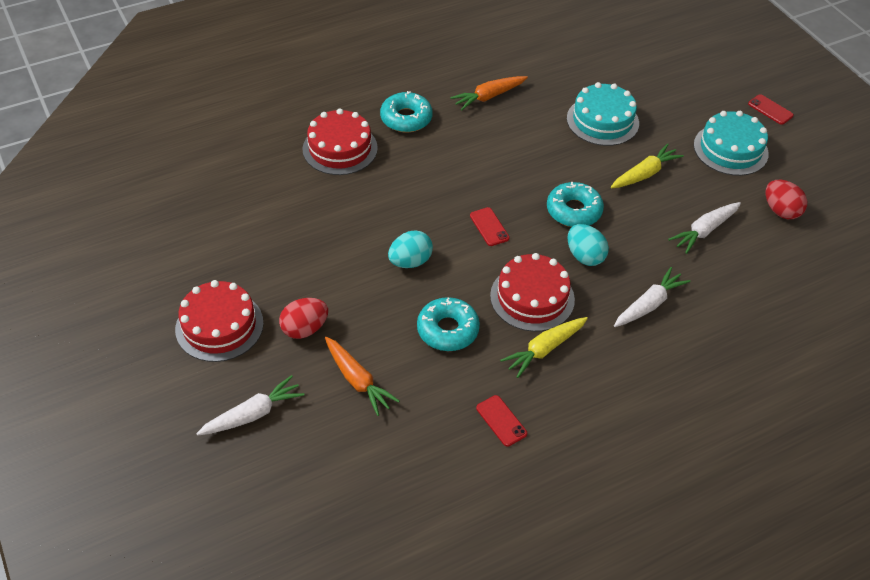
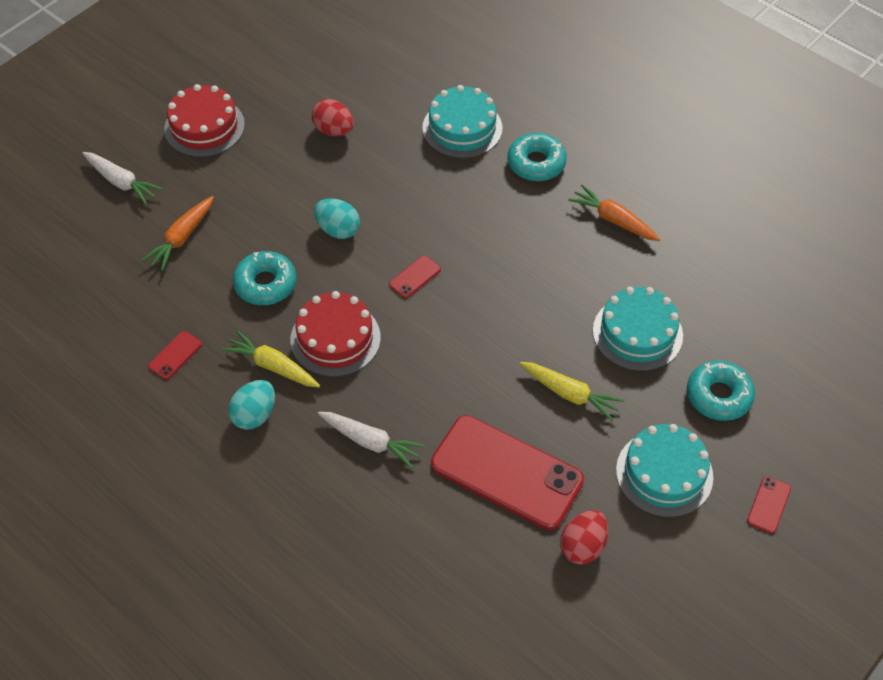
camera: 70 degrees right, 5 degrees up
red egg [279,298,328,339] -> red egg moved to [312,99,354,136]
red cake [302,108,378,175] -> turquoise cake [422,85,502,158]
turquoise donut [547,182,604,227] -> turquoise donut moved to [687,360,755,421]
turquoise egg [568,224,609,266] -> turquoise egg moved to [228,380,275,430]
white carrot [668,202,741,254] -> red phone [431,415,584,530]

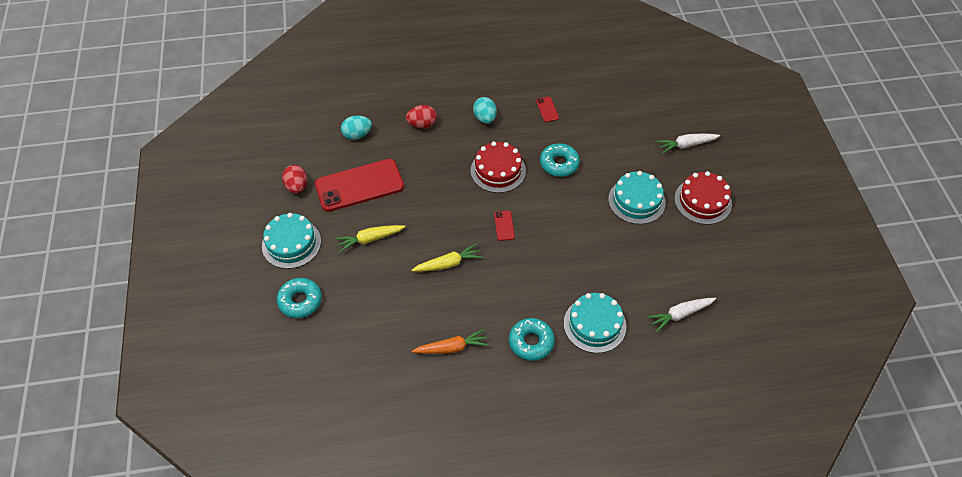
camera: 130 degrees right, 0 degrees up
orange carrot [142,196,214,271] -> none
yellow carrot [221,330,320,387] -> yellow carrot moved to [411,243,483,272]
red egg [312,99,354,136] -> red egg moved to [406,105,437,129]
turquoise egg [314,198,360,239] -> turquoise egg moved to [341,115,372,140]
white carrot [318,412,425,468] -> white carrot moved to [647,298,716,332]
turquoise cake [593,287,683,371] -> turquoise cake moved to [608,171,666,224]
red phone [747,476,791,534] -> none

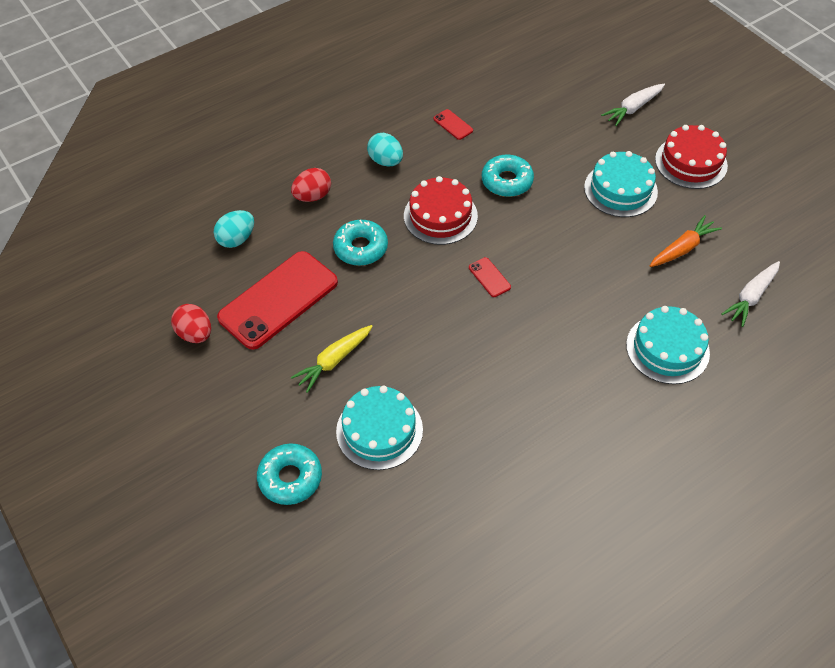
camera: 25 degrees left, 0 degrees up
turquoise cake [262,213,321,269] -> turquoise cake moved to [336,386,423,470]
yellow carrot [411,243,483,272] -> none
orange carrot [412,329,489,354] -> orange carrot moved to [650,215,722,267]
turquoise donut [509,318,555,361] -> turquoise donut moved to [333,220,388,266]

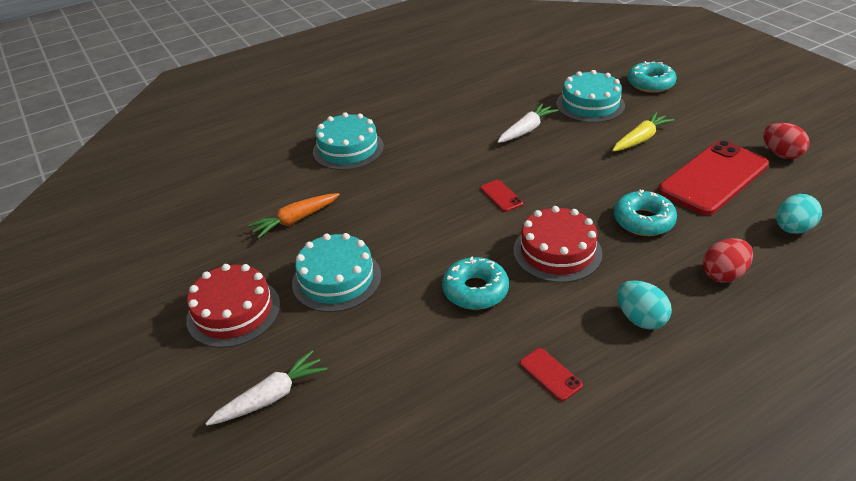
camera: 175 degrees left, 15 degrees down
white carrot [721,261,780,327] -> white carrot moved to [497,103,559,143]

